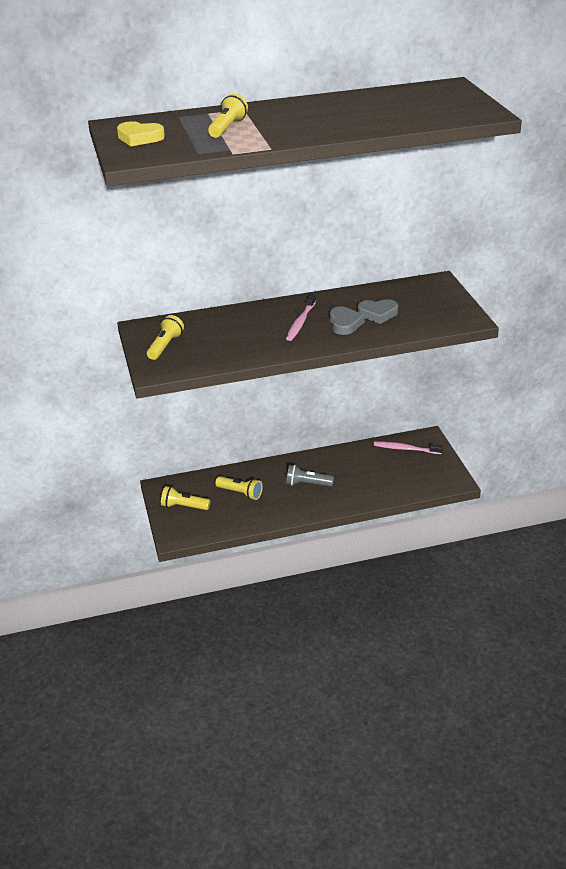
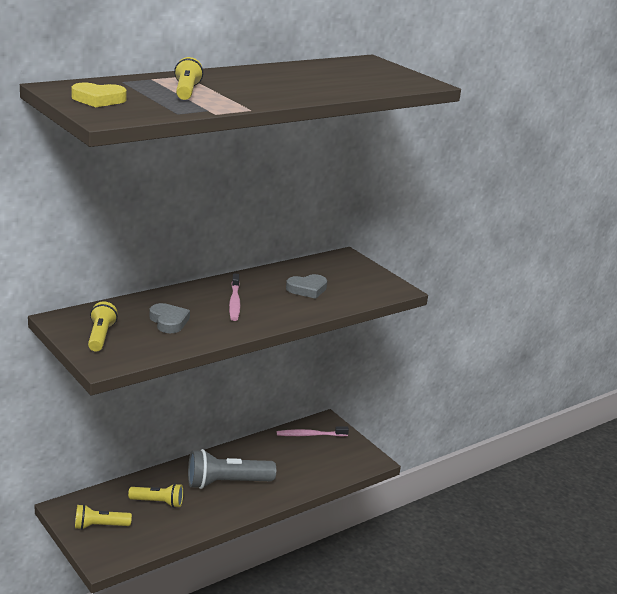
camera: 25 degrees left, 10 degrees down
grey flashlight [286,465,334,487] -> grey flashlight [188,449,276,489], size x1.68
grey heart [330,306,365,335] -> grey heart moved to [149,303,190,333]

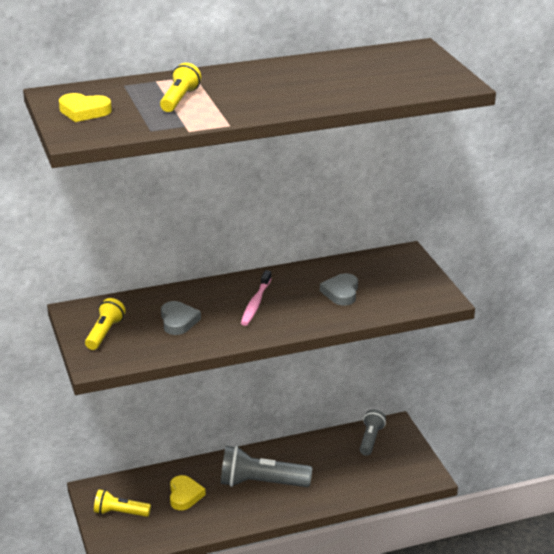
camera: 20 degrees right, 5 degrees up
yellow flashlight [128,483,183,508] -> yellow heart [170,475,206,510]
pink toothbrush [277,427,349,437] -> grey flashlight [360,409,386,456]
grey heart [286,274,327,299] -> grey heart turned 105 degrees clockwise [320,273,358,305]

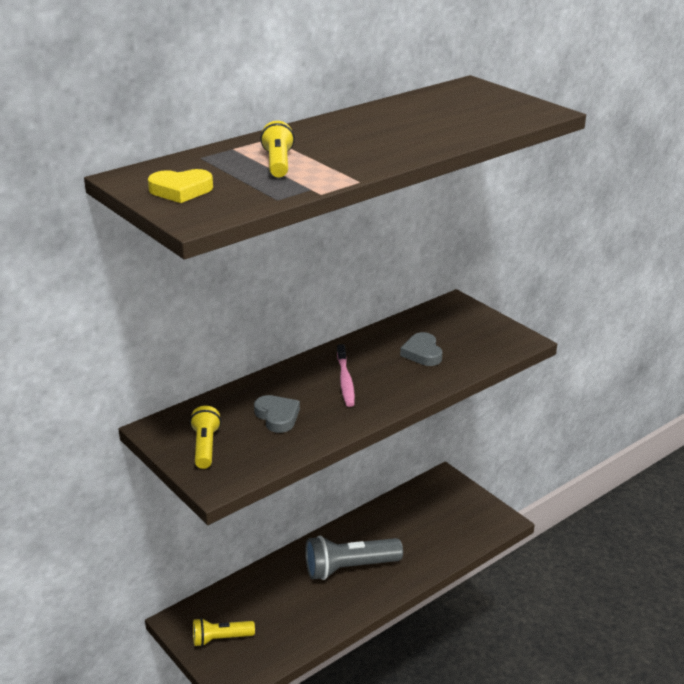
camera: 20 degrees left, 0 degrees up
yellow heart [170,475,206,510] -> none
grey flashlight [360,409,386,456] -> none

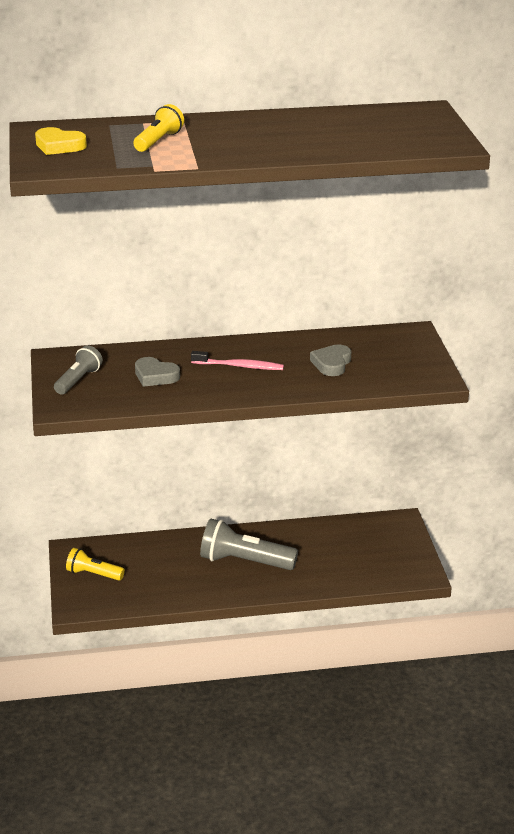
camera: 30 degrees right, 0 degrees up
yellow flashlight [190,406,221,469] -> grey flashlight [54,345,103,395]
grey heart [254,395,300,433] -> grey heart turned 120 degrees clockwise [135,357,180,387]
pink toothbrush [337,344,355,407] -> pink toothbrush turned 105 degrees counterclockwise [191,351,284,370]

